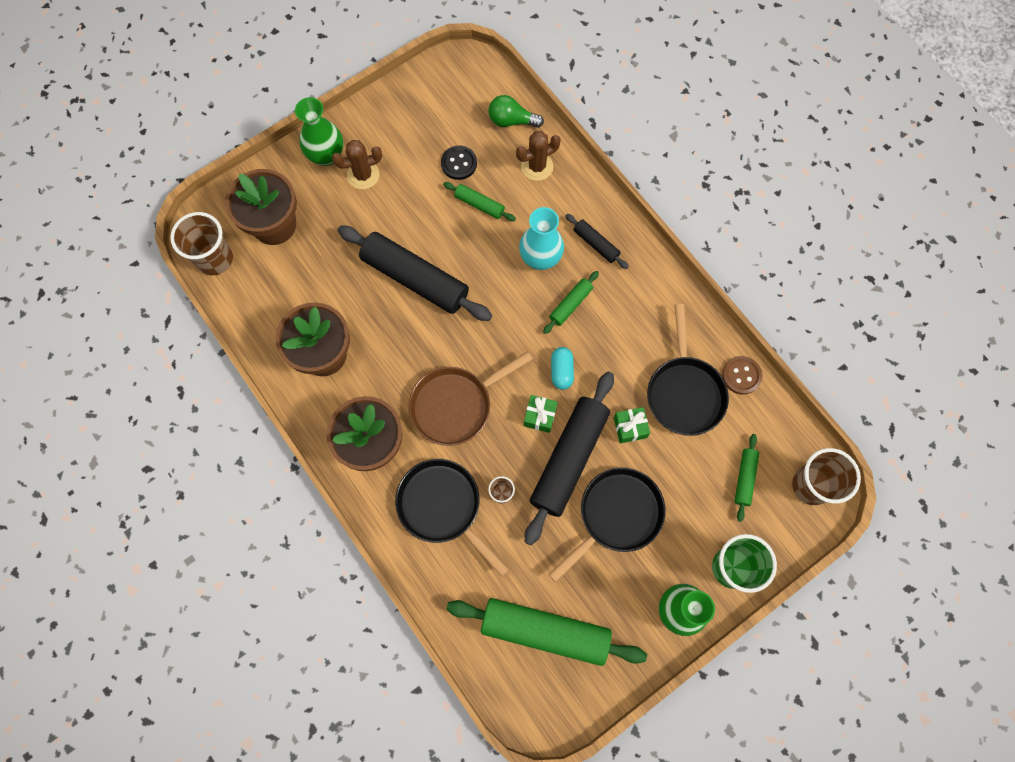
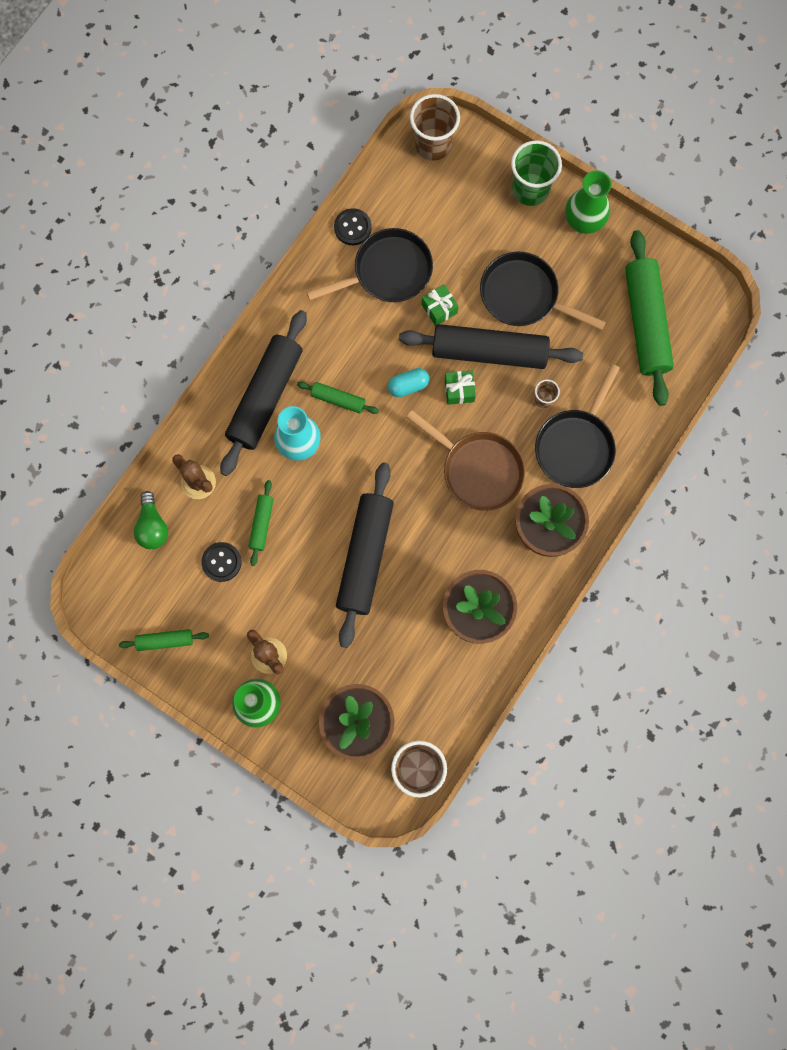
camera: 110 degrees left, 5 degrees up
black rolling pin [566,214,629,269] -> black rolling pin [220,310,307,476], size x2.14
brown button [722,356,762,395] -> black button [334,208,372,245]
green rolling pin [734,434,759,522] -> green rolling pin moved to [119,629,209,651]

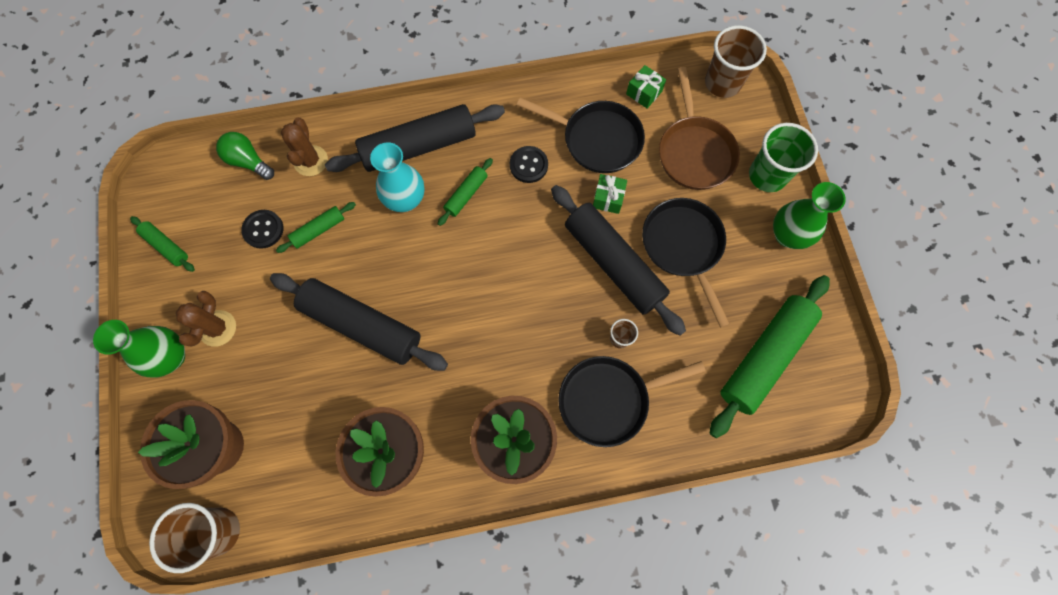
camera: 45 degrees right, 5 degrees down
green light bulb [134,491,168,549] -> green light bulb turned 90 degrees clockwise [216,132,274,180]
green rolling pin [297,382,379,414] -> green rolling pin turned 60 degrees clockwise [438,158,493,226]
black button [334,208,372,245] -> black button moved to [510,146,548,183]
black rolling pin [336,463,394,648] -> black rolling pin turned 60 degrees clockwise [270,273,448,371]
turquoise capsule [388,368,430,397] -> none
brown pan [406,410,525,511] -> brown pan moved to [659,67,740,190]
green gift [445,371,476,405] -> green gift moved to [626,65,666,108]

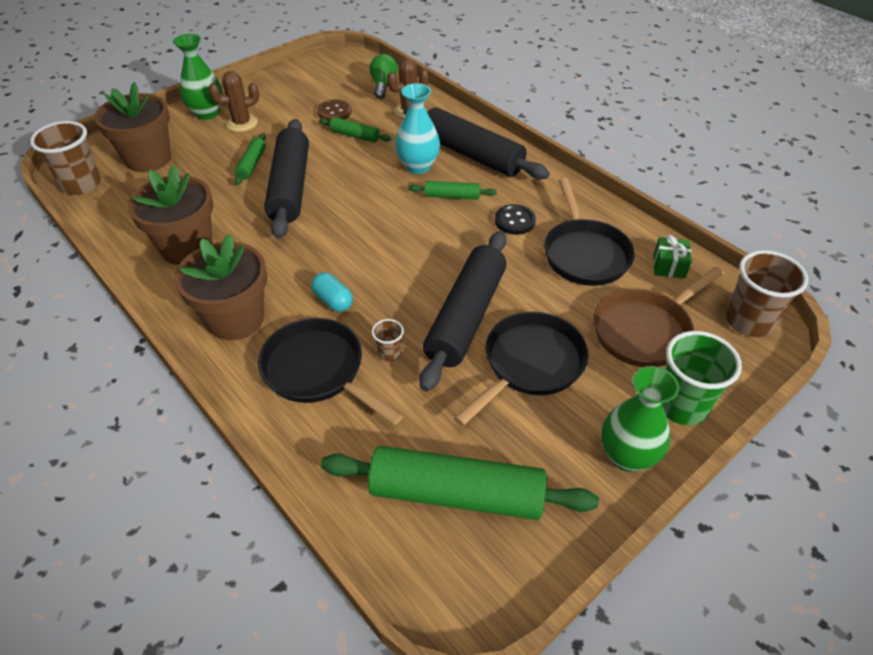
camera: 60 degrees right, 25 degrees down
green rolling pin [130,216,195,272] -> green rolling pin moved to [235,133,266,185]
black button [241,210,283,249] -> brown button [317,99,352,121]
green gift [593,174,627,214] -> none
none -> turquoise capsule [311,272,353,312]

